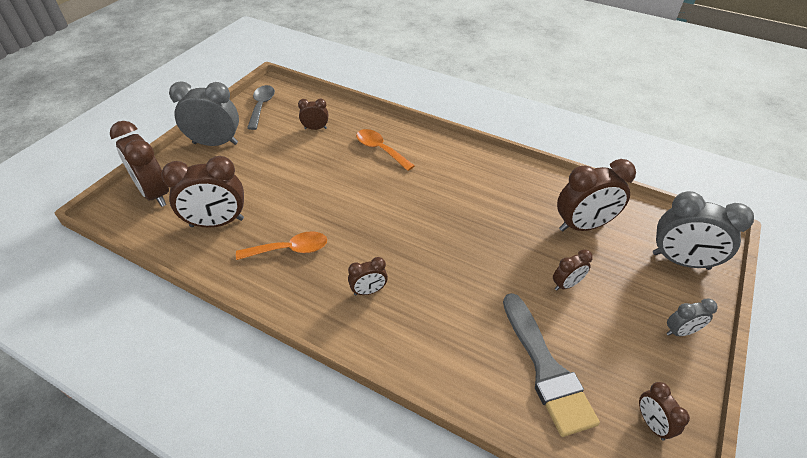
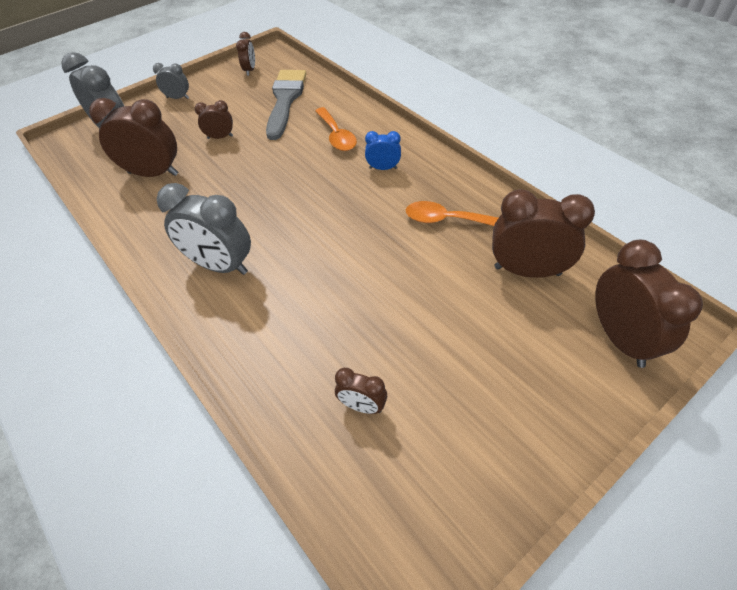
camera: 155 degrees left, 5 degrees up
grey clock [169,81,239,146] -> grey clock moved to [157,183,251,275]
grey spoon [247,85,275,130] -> none
brown clock [348,257,388,296] -> blue clock [365,131,401,170]
orange spoon [356,129,415,171] -> orange spoon moved to [315,107,357,151]

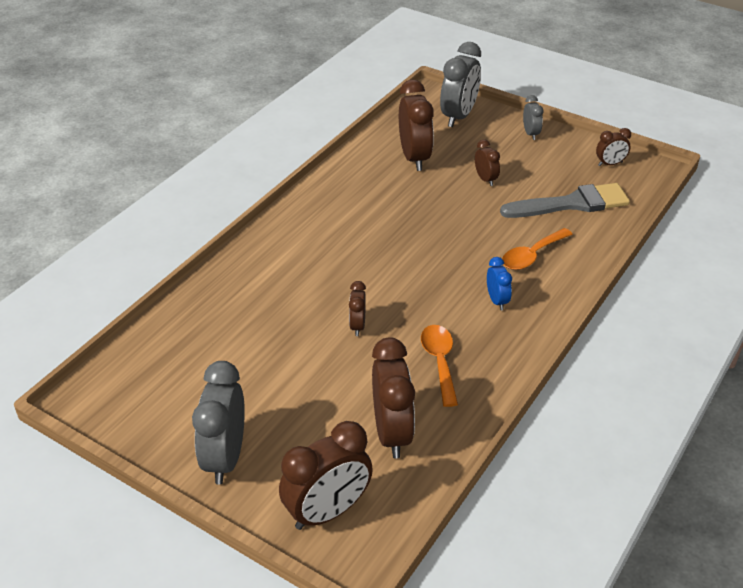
camera: 70 degrees right, 10 degrees down
grey clock [157,183,251,275] -> grey clock moved to [192,361,245,484]
brown clock [335,368,387,414] -> brown clock moved to [349,281,366,336]

